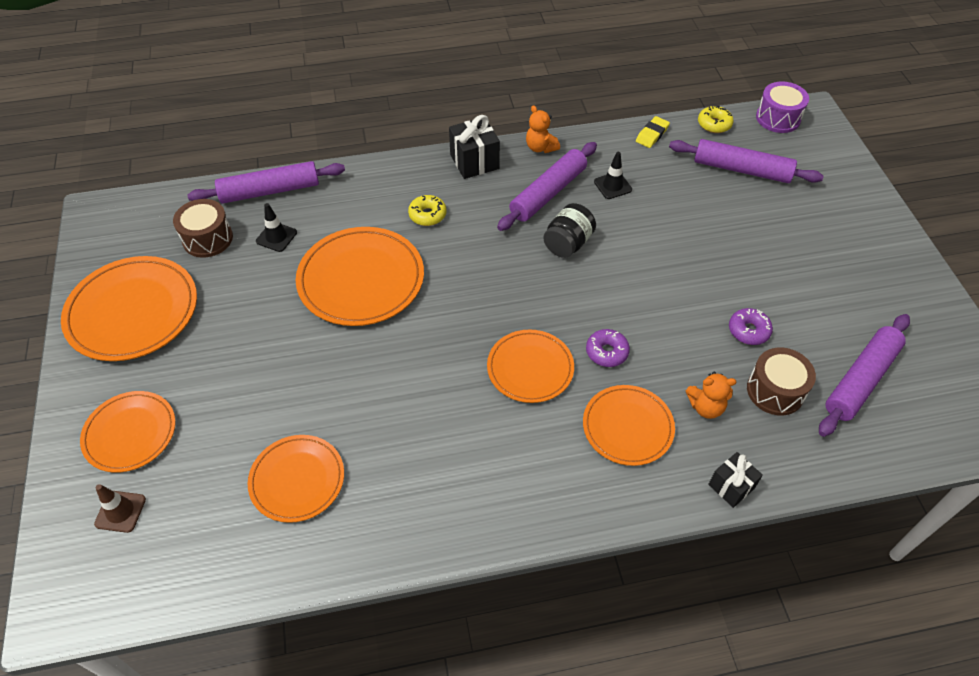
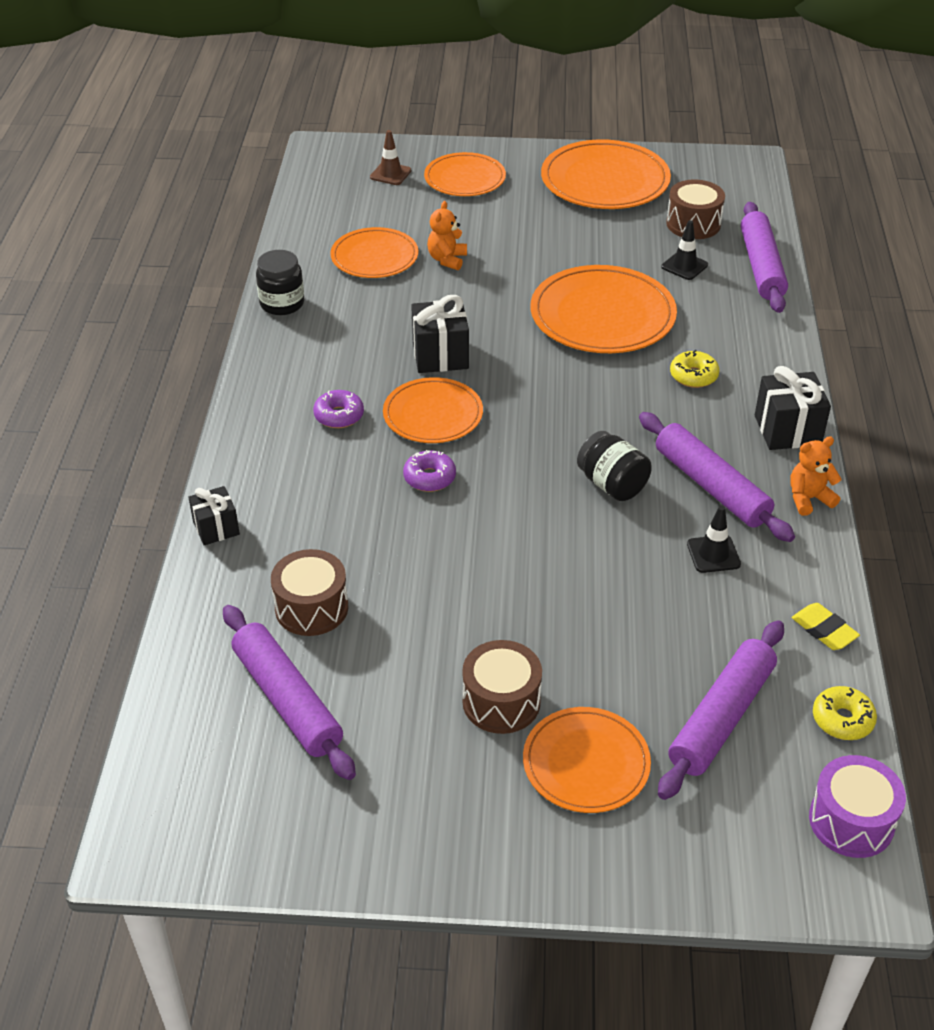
camera: 105 degrees right, 10 degrees down
orange plate [583,385,675,466] -> orange plate moved to [523,707,651,813]
orange teddy bear [686,372,736,419] -> orange teddy bear moved to [427,201,467,270]
purple donut [729,308,773,345] -> purple donut moved to [313,390,364,428]
none -> black jar [256,250,304,315]
none -> black gift [411,295,469,373]
none -> brown drum [462,640,542,734]

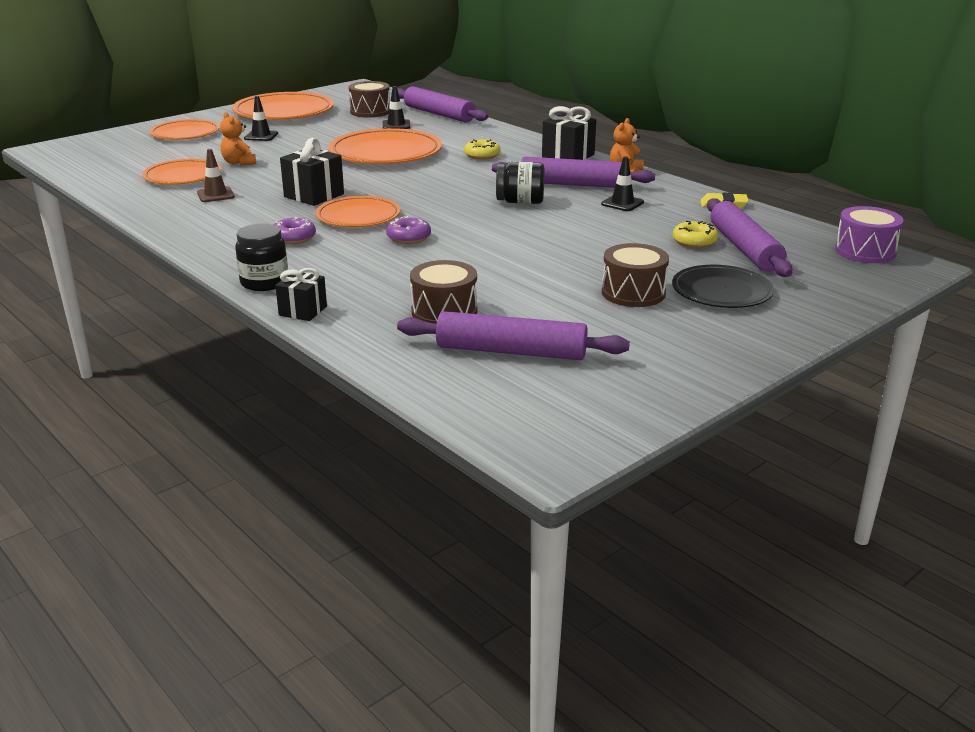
camera: 45 degrees left, 15 degrees down
black jar [256,250,304,315] -> black jar moved to [235,224,288,291]
brown traffic cone [370,130,411,185] -> brown traffic cone moved to [197,149,235,202]
orange plate [523,707,651,813] -> black plate [672,265,774,308]
yellow donut [813,686,877,740] -> yellow donut moved to [673,221,718,248]
none -> black traffic cone [244,96,278,141]

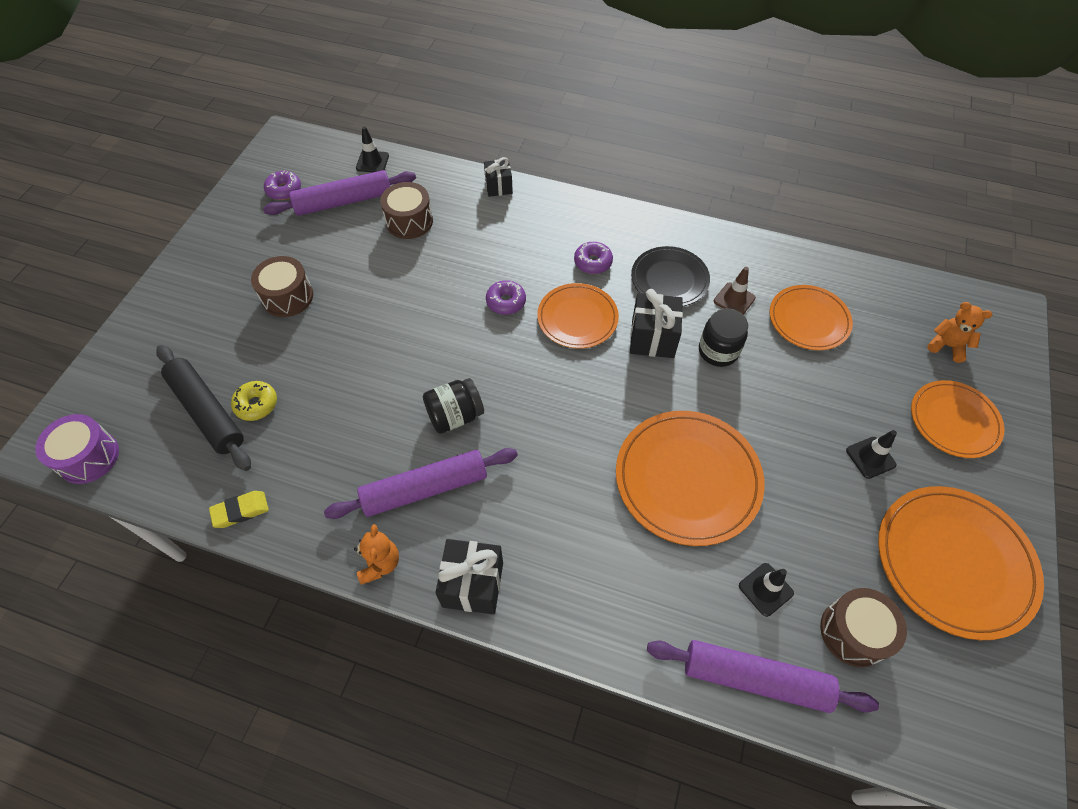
camera: 150 degrees right, 30 degrees up
orange teddy bear [220,112,256,166] -> orange teddy bear moved to [927,302,993,363]
black jar [235,224,288,291] -> black jar moved to [699,308,748,367]
yellow donut [464,139,500,160] -> none
black traffic cone [601,156,644,211] -> black traffic cone moved to [356,126,389,172]
black plate [672,265,774,308] -> black plate moved to [631,246,710,307]
purple rolling pin [707,198,793,277] -> black rolling pin [156,345,251,471]
none -> purple donut [264,171,301,200]

